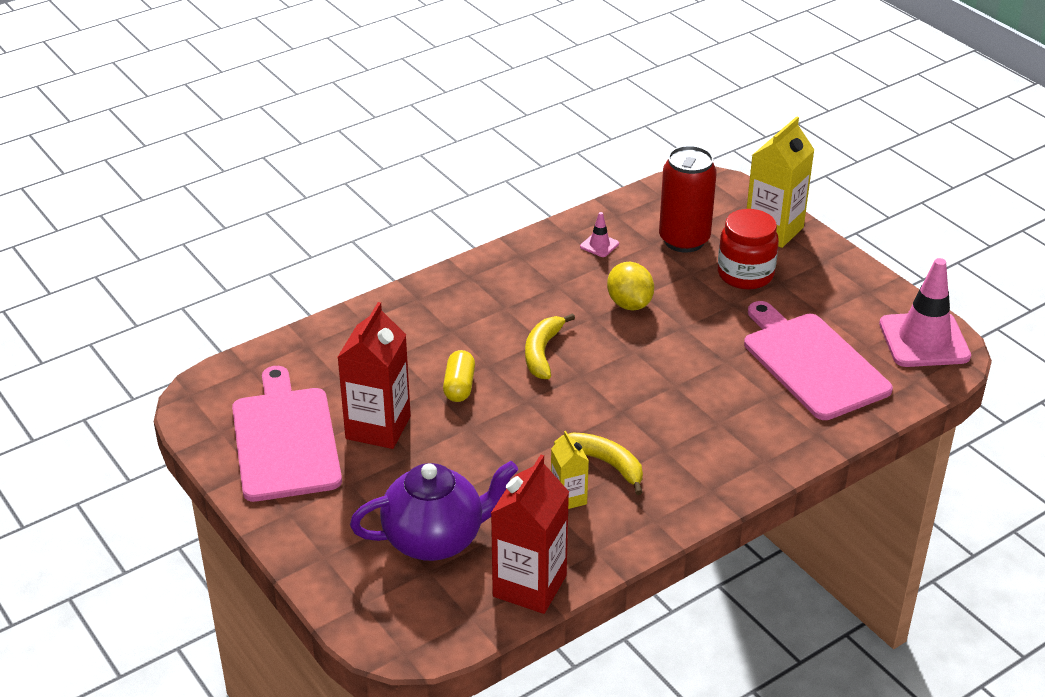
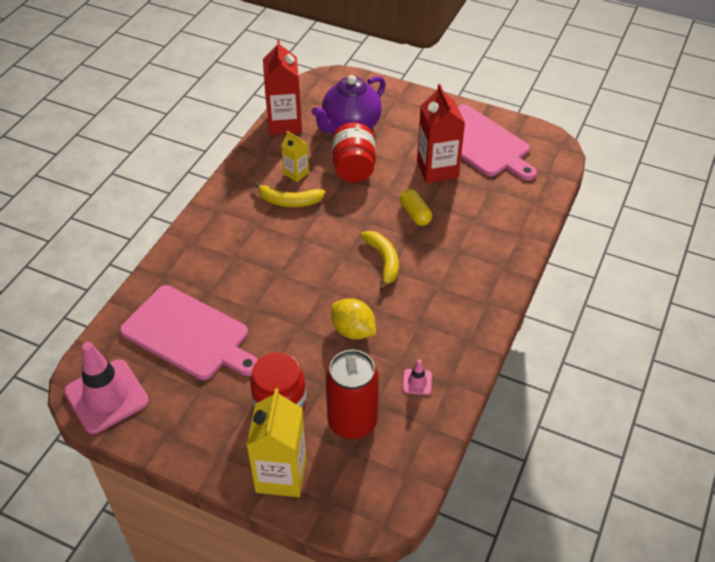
camera: 150 degrees right, 10 degrees up
none -> red jar [332,123,376,182]

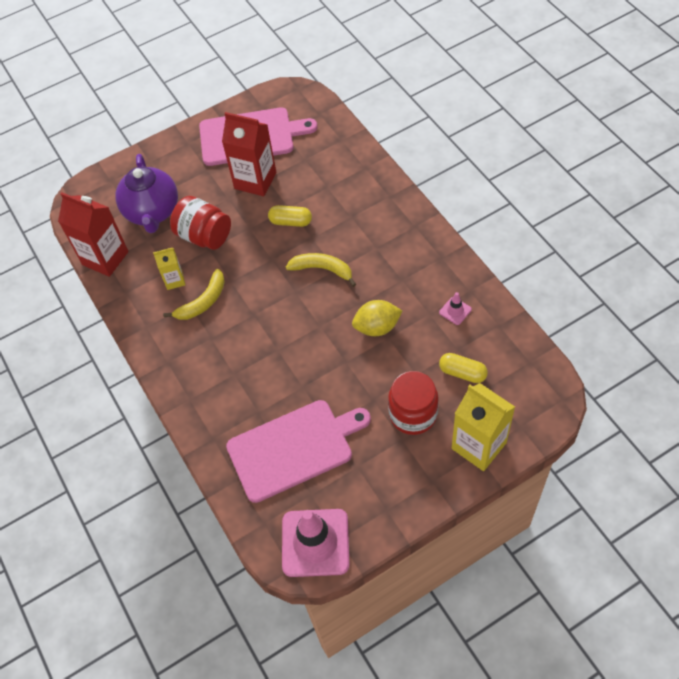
camera: 50 degrees left, 10 degrees up
red can [326,350,379,439] -> yellow capsule [439,353,488,383]

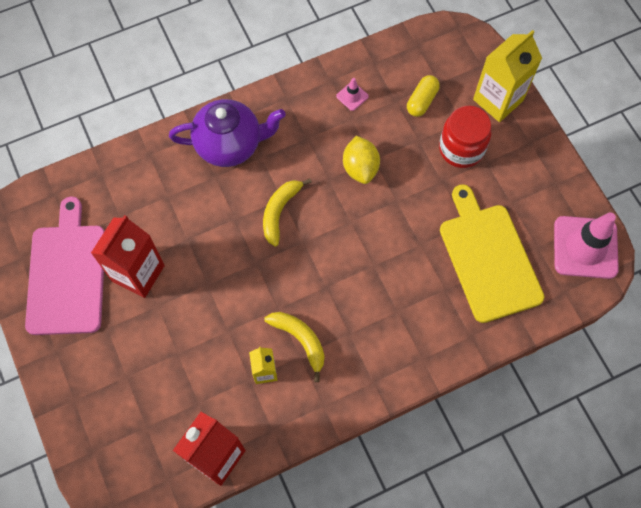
camera: 90 degrees left, 10 degrees up
purple teapot [115,154,178,233] -> purple teapot moved to [169,99,286,167]
red jar [170,196,231,250] -> none
pink cutting board [226,400,371,503] -> yellow cutting board [440,184,544,323]
yellow capsule [268,205,312,227] -> none

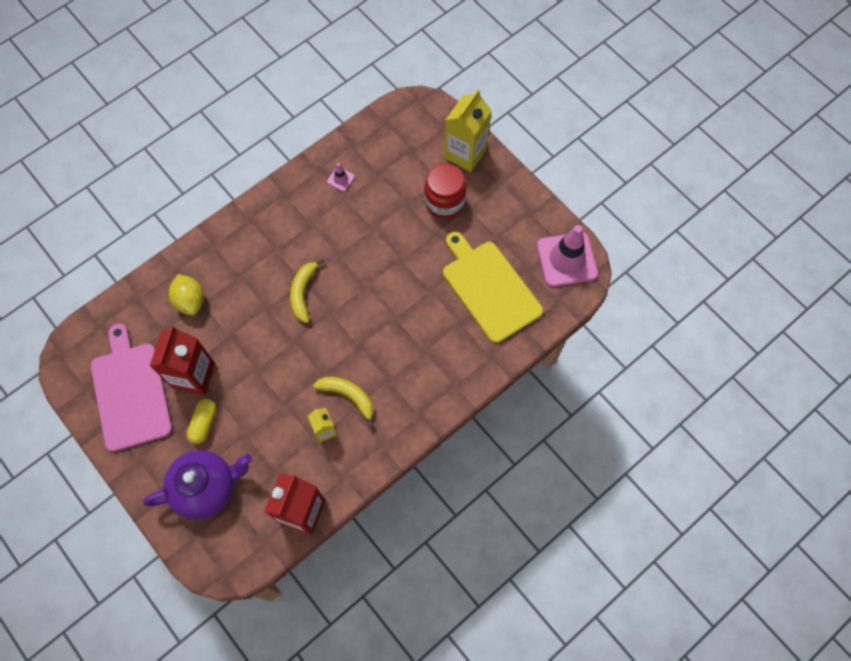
camera: 15 degrees left, 0 degrees up
purple teapot [169,99,286,167] -> purple teapot moved to [143,450,252,519]
yellow lemon [343,136,380,184] -> yellow lemon moved to [169,274,204,316]
yellow capsule [407,75,440,117] -> yellow capsule moved to [187,399,217,444]

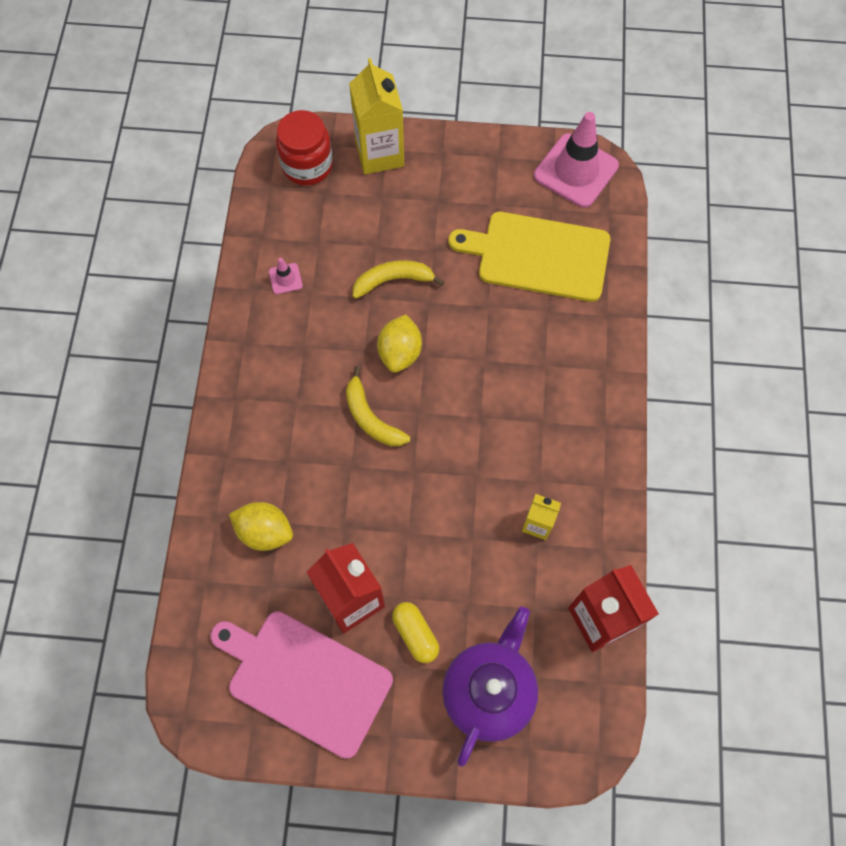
camera: 45 degrees left, 0 degrees up
yellow banana [313,377,373,428] -> yellow banana moved to [353,260,444,299]
red jar [424,164,466,219] -> red jar moved to [276,110,333,185]
none -> yellow lemon [377,314,422,373]

